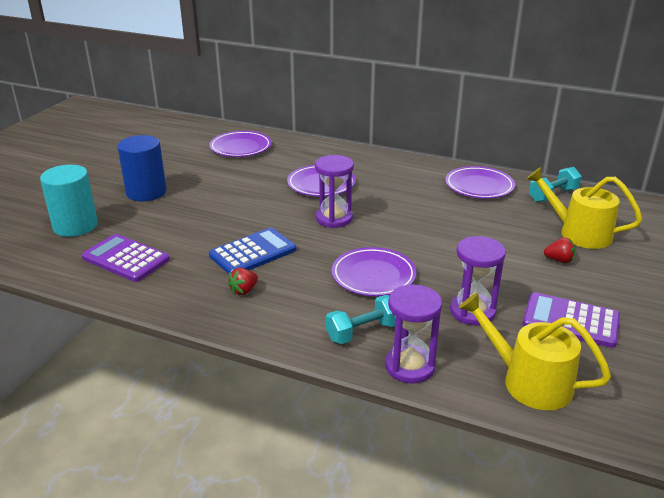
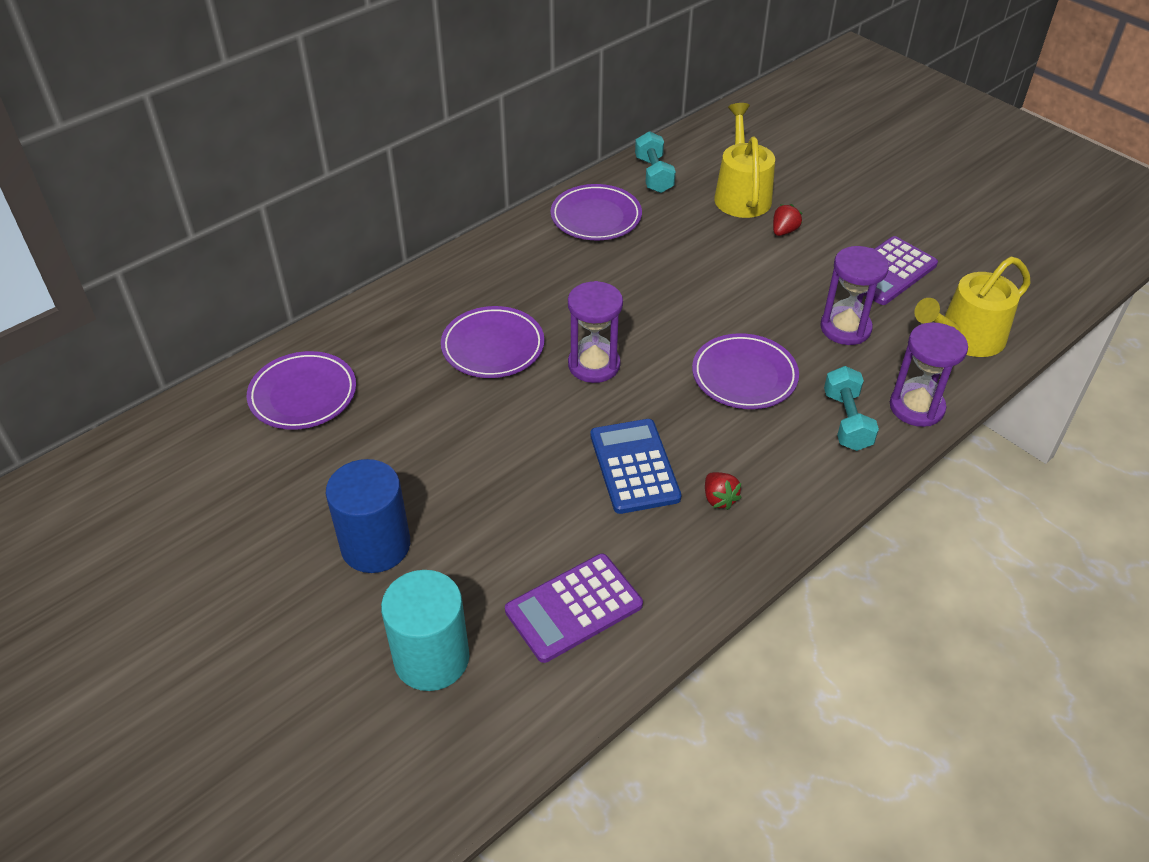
camera: 65 degrees left, 15 degrees up
yellow watering can [526,167,642,249] -> yellow watering can turned 120 degrees clockwise [714,103,775,218]

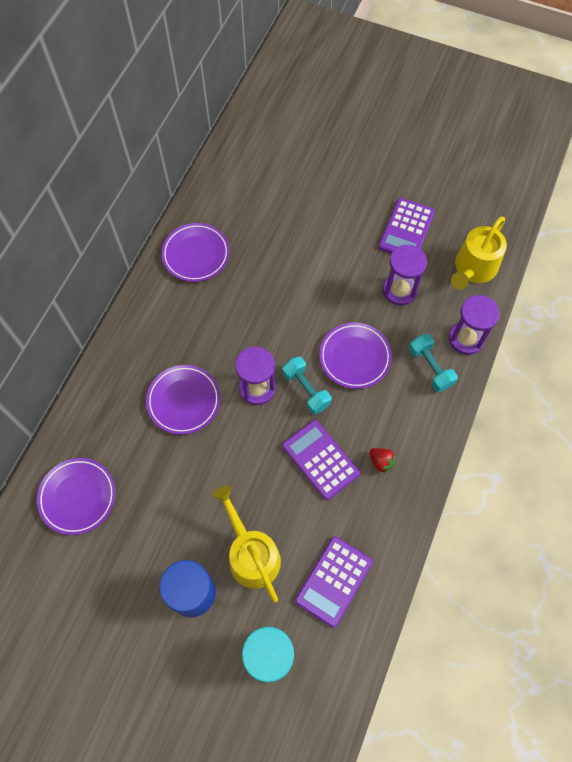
camera: 25 degrees left, 20 degrees up
blue calculator [590,419,681,514] -> purple calculator [282,420,360,500]
turquoise dumbbell [635,131,676,193] -> turquoise dumbbell moved to [282,356,332,414]
yellow watering can [714,103,775,218] -> yellow watering can moved to [213,486,281,602]
red strawberry [773,204,803,236] -> none

